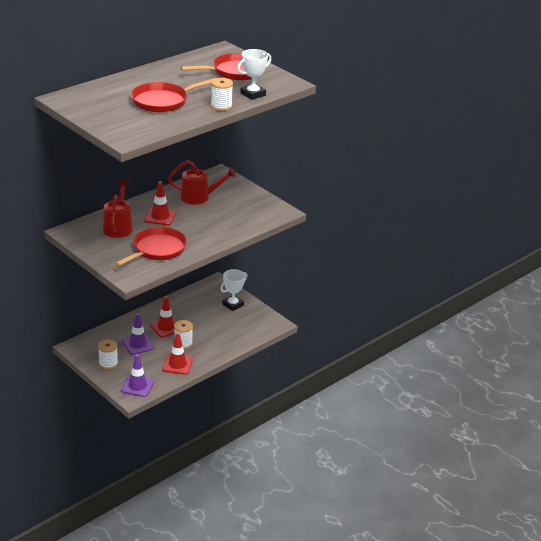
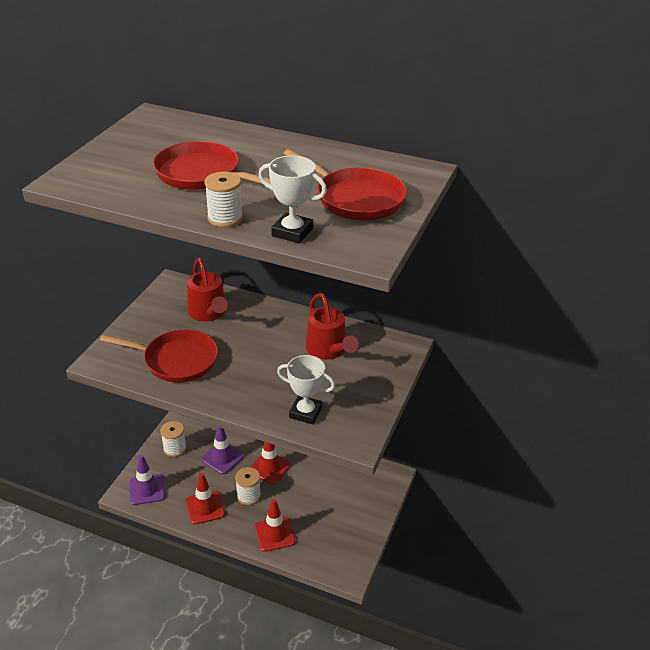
camera: 65 degrees right, 5 degrees up
red watering can [103,179,133,238] -> red watering can turned 90 degrees clockwise [187,258,228,322]
red traffic cone [144,181,176,226] -> red traffic cone moved to [255,499,295,552]
white trophy [220,269,247,311] -> white trophy moved to [277,355,335,424]

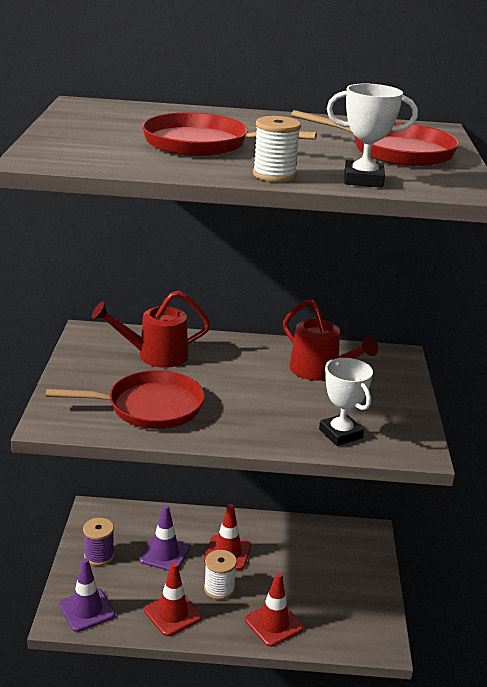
camera: 20 degrees left, 10 degrees down
white spool [160,421,186,457] -> purple spool [83,518,114,566]
red watering can [187,258,228,322] -> red watering can turned 120 degrees clockwise [91,291,211,368]
white trophy [277,355,335,424] -> white trophy turned 60 degrees clockwise [319,358,373,446]

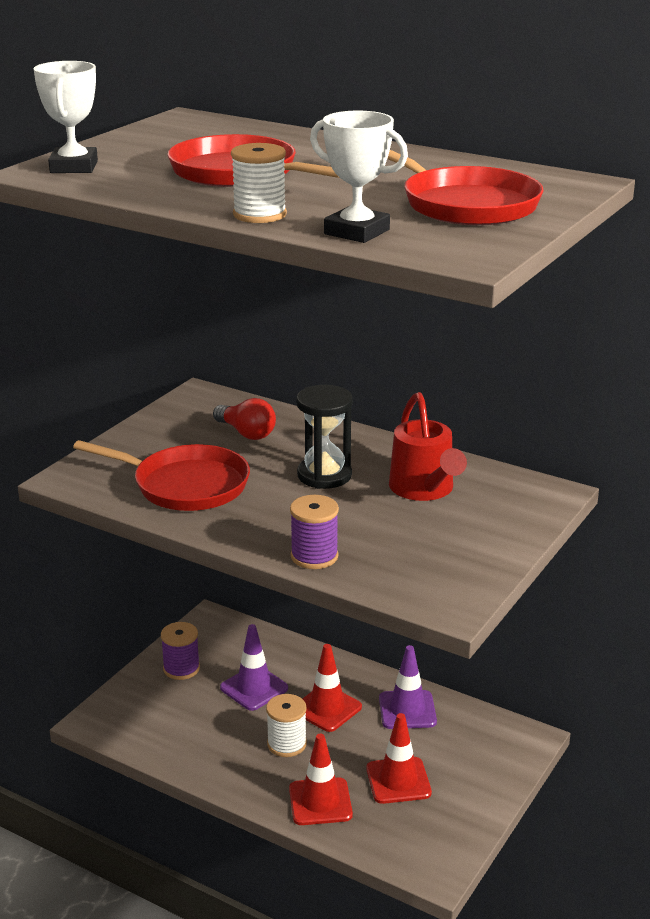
camera: 30 degrees right, 0 degrees up
purple traffic cone [59,558,115,632] -> purple traffic cone moved to [379,645,437,729]
red watering can [91,291,211,368] -> red light bulb [213,398,276,440]
red traffic cone [144,562,202,636] -> red traffic cone moved to [366,713,432,804]
white trophy [319,358,373,446] -> white trophy moved to [34,61,98,173]
none -> purple spool [290,495,339,569]
none -> black hourglass [296,385,353,489]

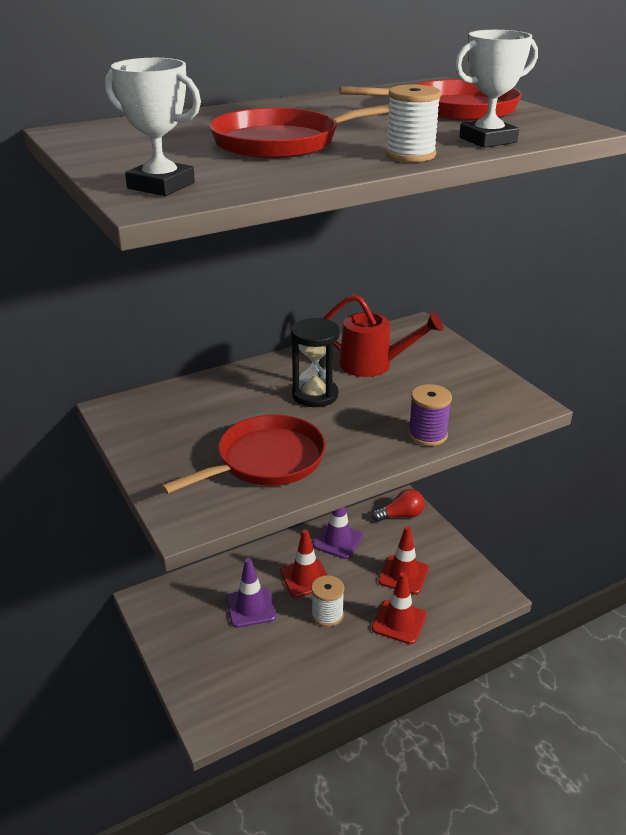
camera: 60 degrees left, 5 degrees up
purple spool [161,622,200,680] -> none
red light bulb [213,398,276,440] -> red light bulb moved to [372,489,425,522]

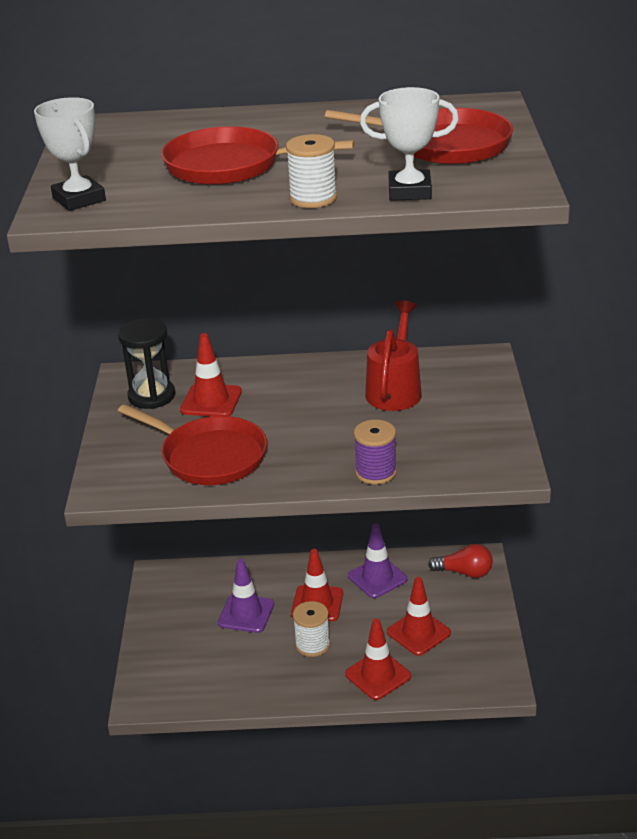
camera: 30 degrees right, 0 degrees up
red pan [161,414,326,494] -> red pan turned 45 degrees clockwise [118,404,267,485]
black hourglass [291,318,340,407] -> black hourglass moved to [118,318,175,409]
red watering can [324,294,443,377] -> red watering can turned 120 degrees counterclockwise [365,300,422,411]
none -> red traffic cone [180,333,242,417]

